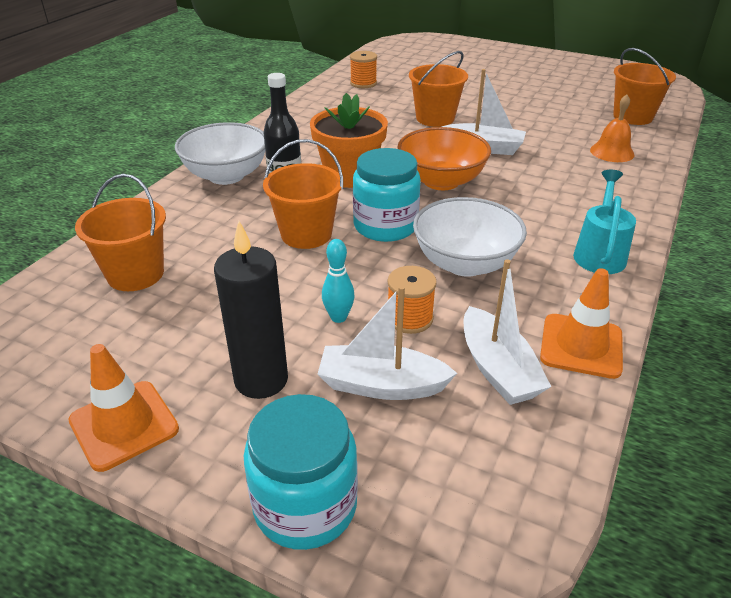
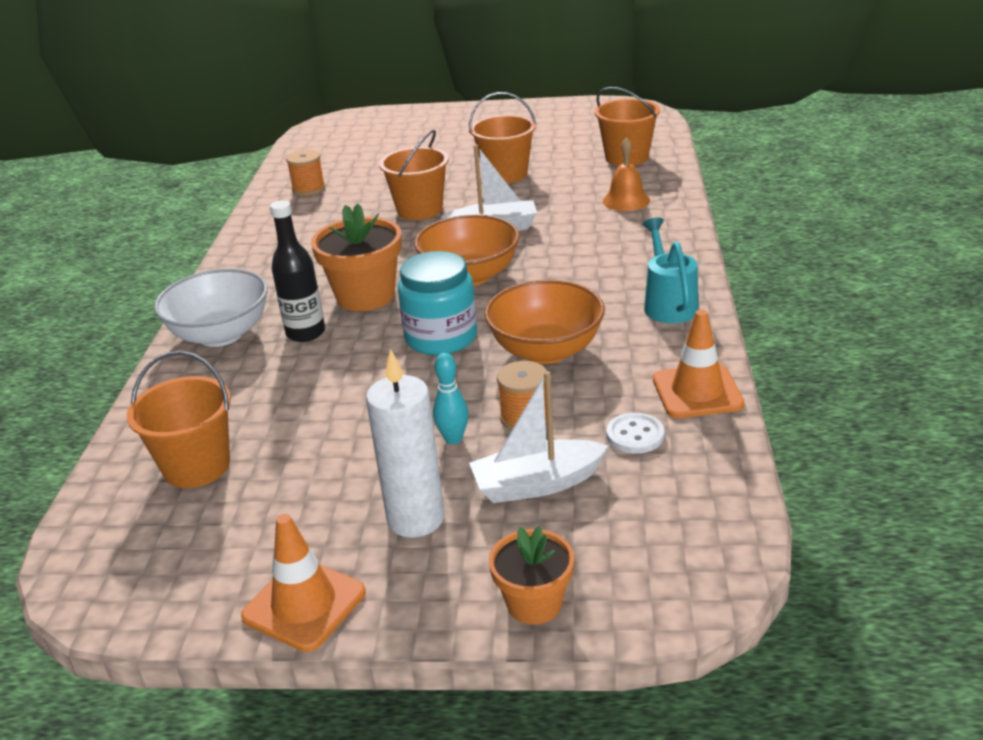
camera: 20 degrees left, 5 degrees down
black candle [214,221,288,399] -> white candle [366,349,444,538]
turquoise jar [244,394,358,550] -> orange flower pot [489,526,574,625]
orange bucket [263,139,343,249] -> orange bucket moved to [469,92,536,184]
white bowl [413,197,527,277] -> orange bowl [484,280,605,364]
white boat [464,259,551,405] -> white button [607,413,664,454]

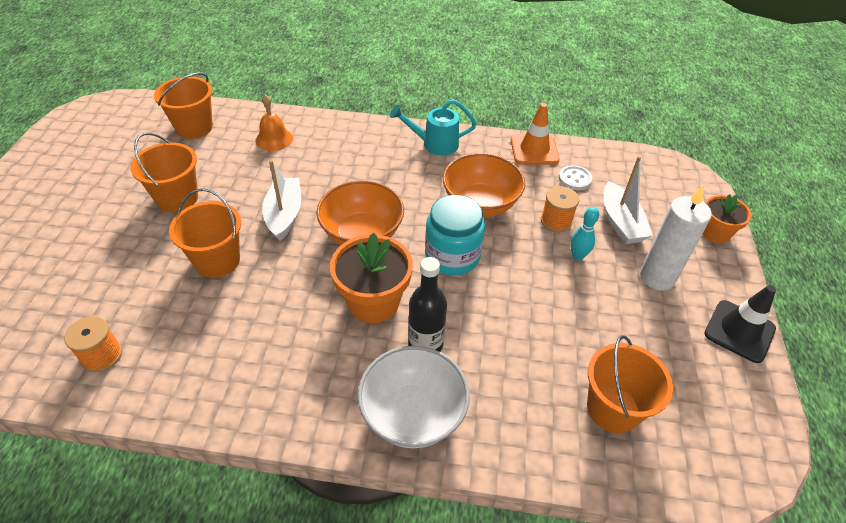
camera: 90 degrees left, 15 degrees up
orange traffic cone [241,514,366,652] -> black traffic cone [704,285,776,363]

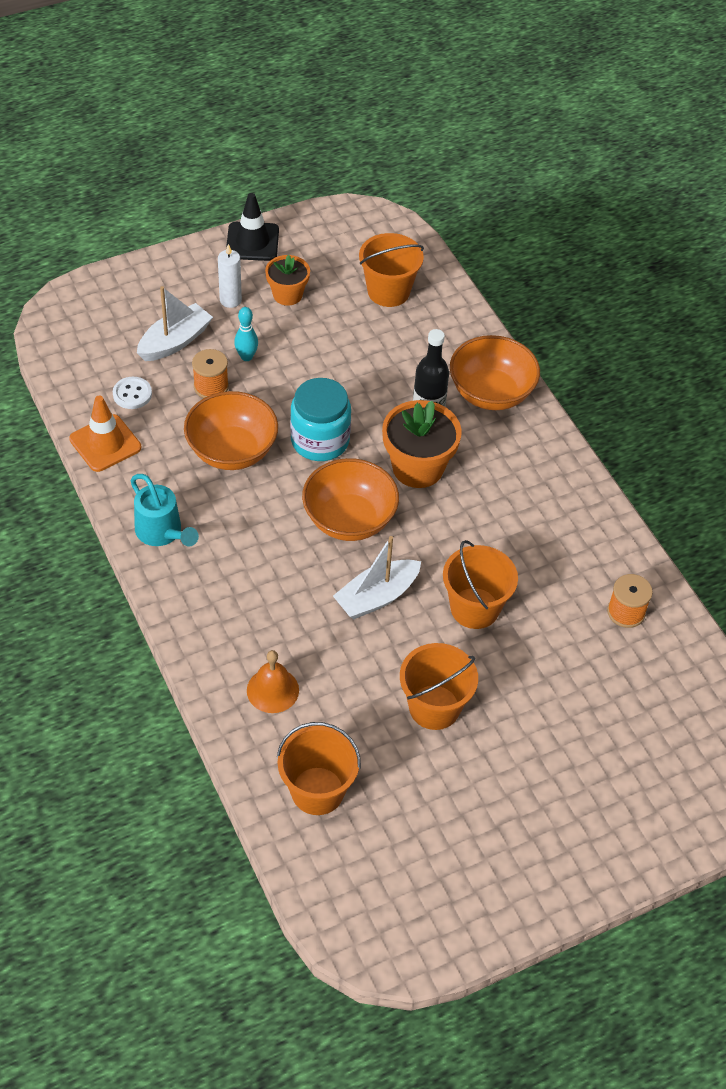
camera: 125 degrees left, 5 degrees up
white bowl [358,346,470,448] -> orange bowl [450,335,540,410]
white candle [640,185,712,291] -> white candle [218,244,242,308], size x0.63
orange flower pot [702,194,751,243] -> orange flower pot moved to [265,255,310,306]

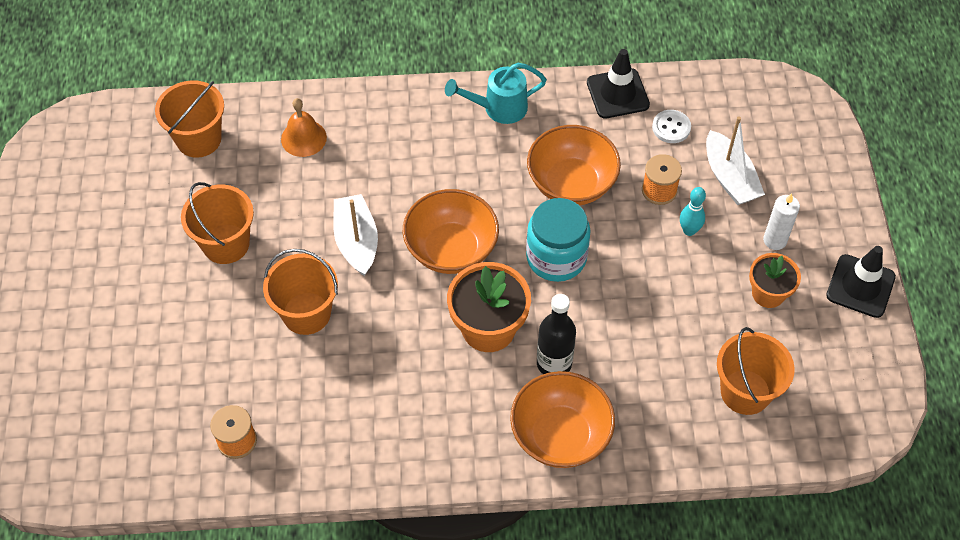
camera: 115 degrees right, 5 degrees up
orange traffic cone [69,396,141,472] -> black traffic cone [587,49,650,119]

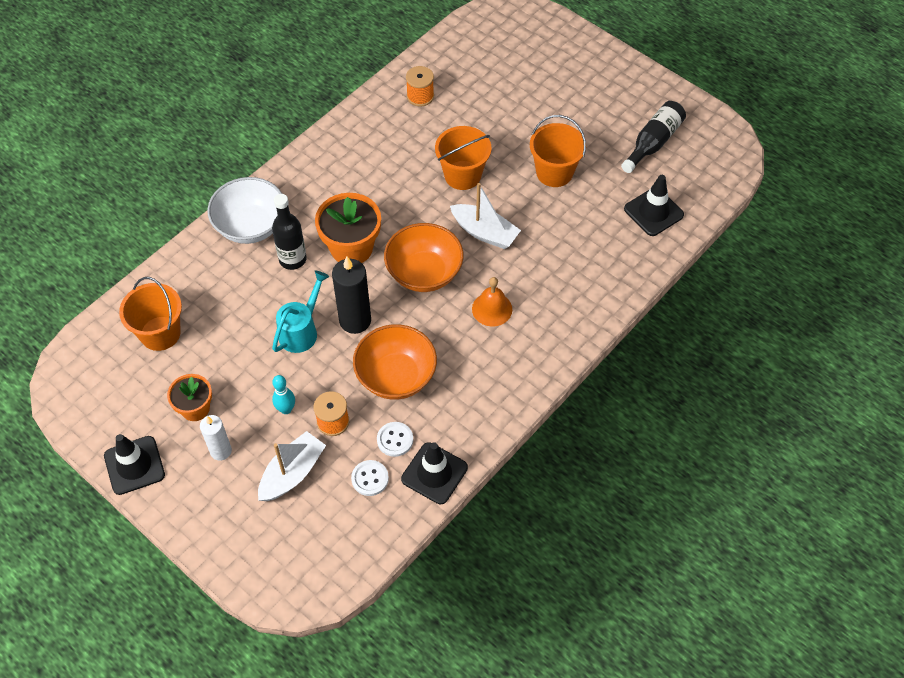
camera: 135 degrees right, 0 degrees up
orange bucket [155,80,224,158] -> black traffic cone [624,175,684,236]
orange bell [281,98,327,157] -> orange bell moved to [472,277,512,327]
turquoise watering can [445,63,547,124] -> turquoise watering can moved to [272,271,329,353]
orange bowl [510,371,615,468] -> white bowl [207,177,282,244]
turquoise jar [526,198,591,282] -> black candle [332,257,371,334]
white boat [706,116,765,205] -> white boat turned 105 degrees clockwise [258,431,326,501]
none -> white button [377,422,413,457]
none -> black bottle [621,101,686,173]

